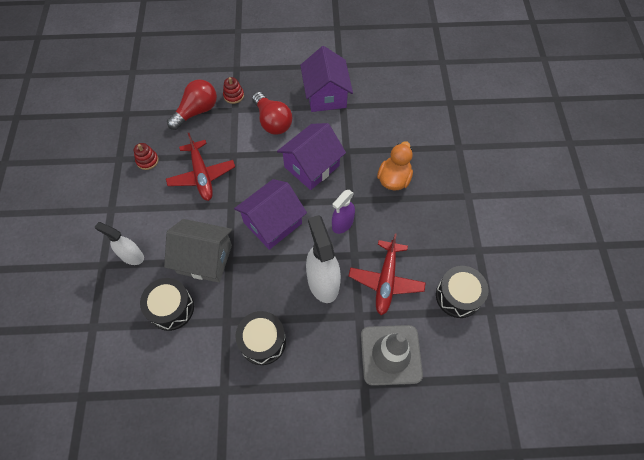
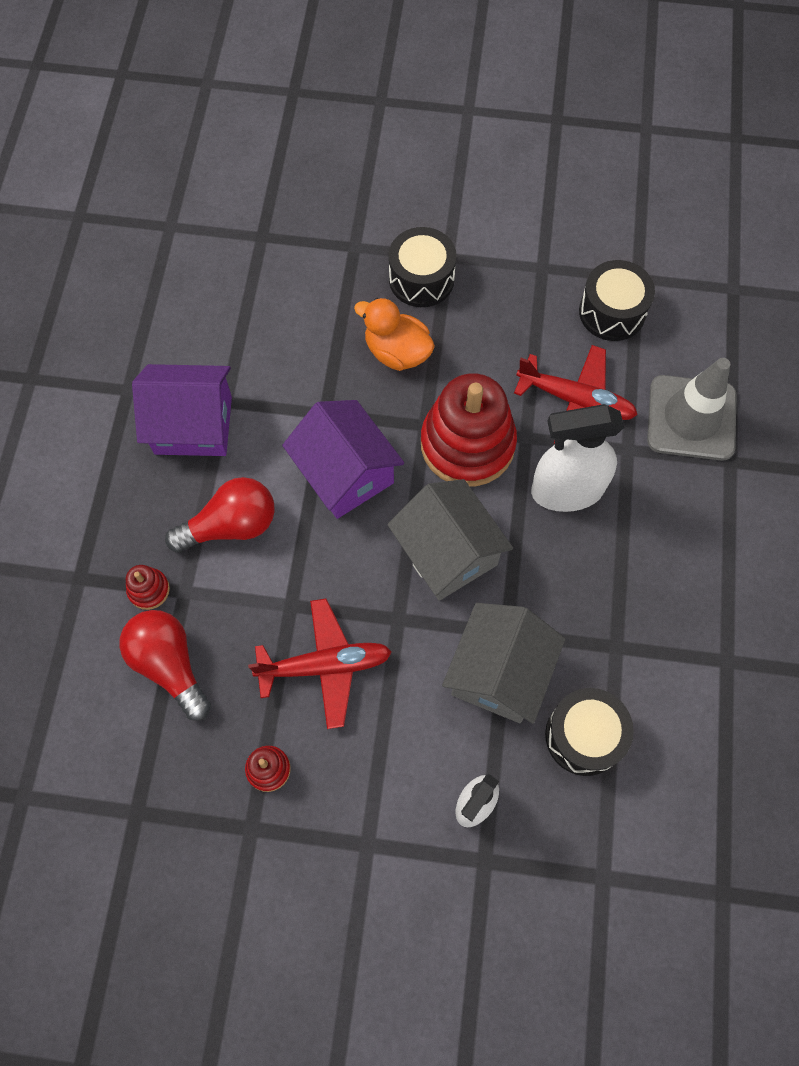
camera: 80 degrees left, 5 degrees up
purple house [234,179,307,250] -> grey house [387,479,513,601]
black drum [236,311,286,365] -> black drum moved to [389,227,457,307]
purple spray bottle [332,190,355,234] -> red stacking toy [421,373,517,487]

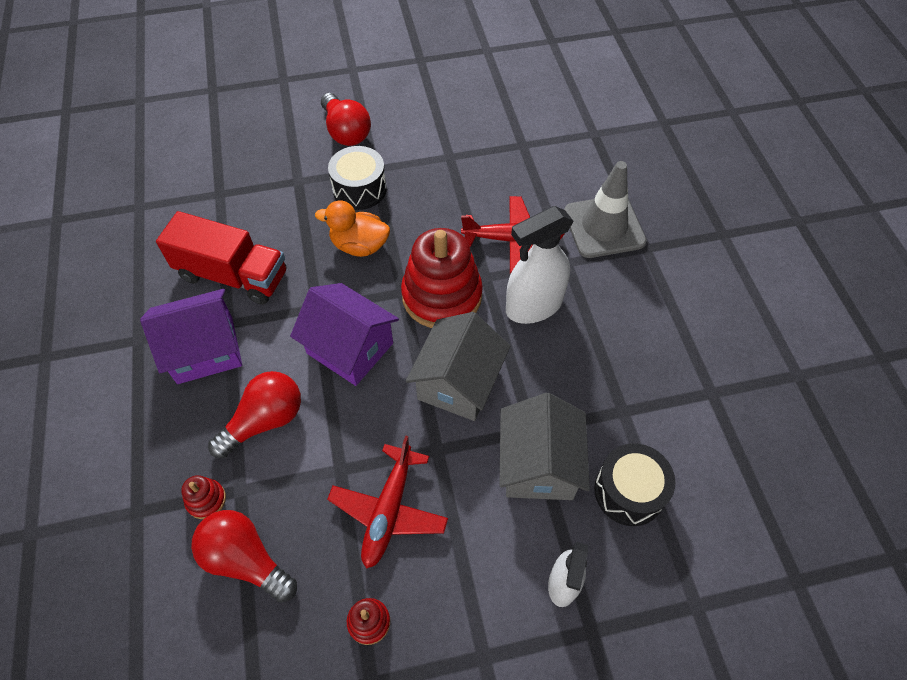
camera: 20 degrees left, 10 degrees down
red plane [248,599,392,729] -> red plane turned 135 degrees clockwise [327,435,448,568]
grey house [387,479,513,601] -> grey house turned 75 degrees clockwise [406,312,510,421]
black drum [579,260,655,341] -> none
none -> red truck [156,211,286,305]
none -> red light bulb [321,93,371,146]

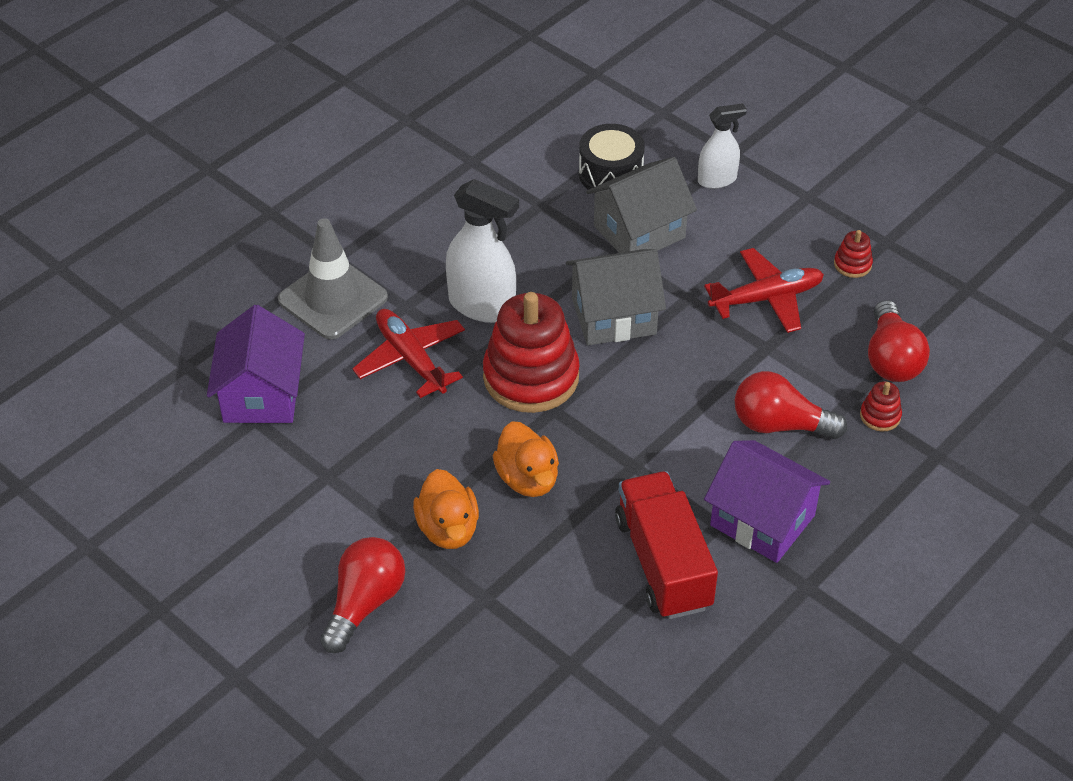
camera: 125 degrees left, 10 degrees down
purple house [290,283,399,386] -> purple house moved to [207,305,305,423]
black drum [328,146,387,210] -> orange duck [413,469,479,549]

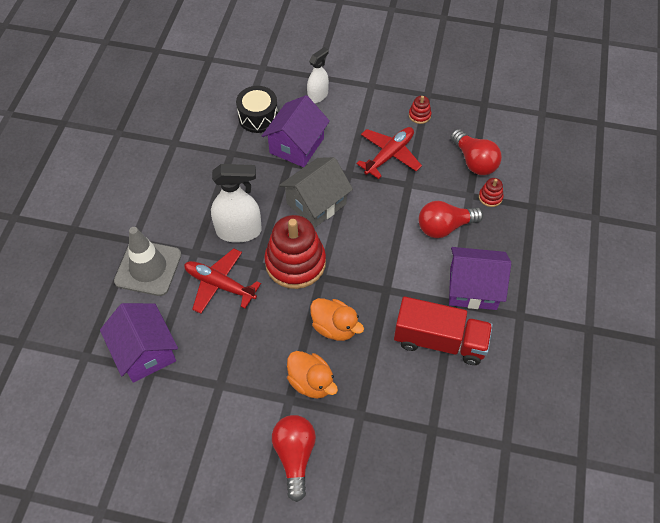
camera: 30 degrees left, 10 degrees up
grey house [586,157,697,253] -> purple house [262,95,330,167]
red truck [615,471,718,619] -> red truck turned 150 degrees clockwise [394,296,493,365]

